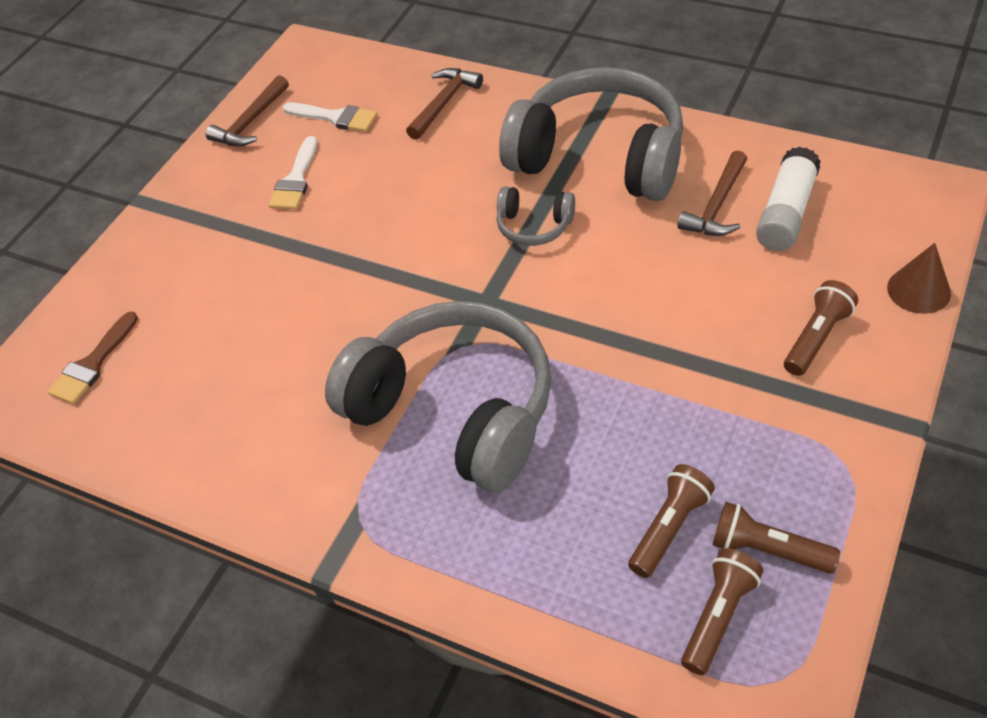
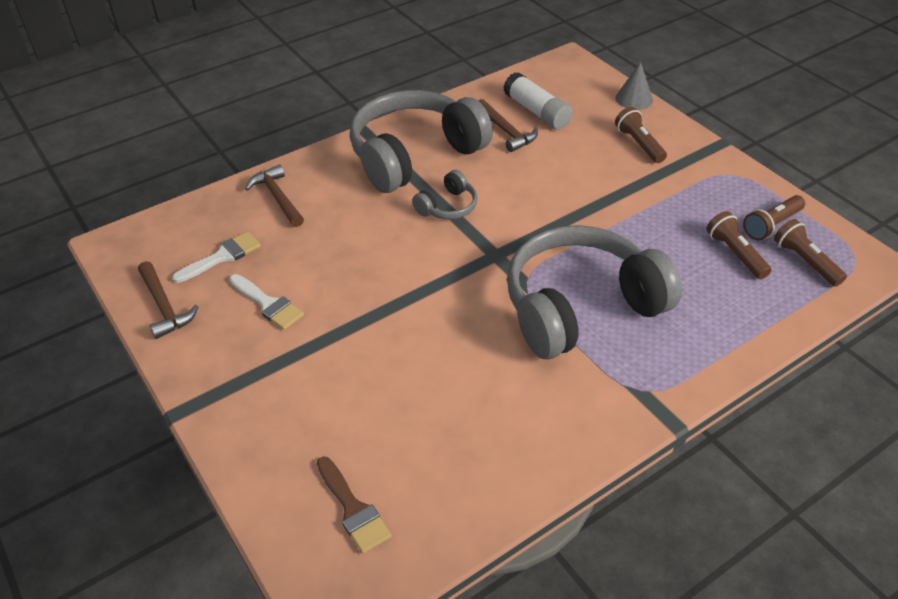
camera: 65 degrees left, 5 degrees down
brown cone [887,243,951,314] -> grey cone [615,62,653,110]

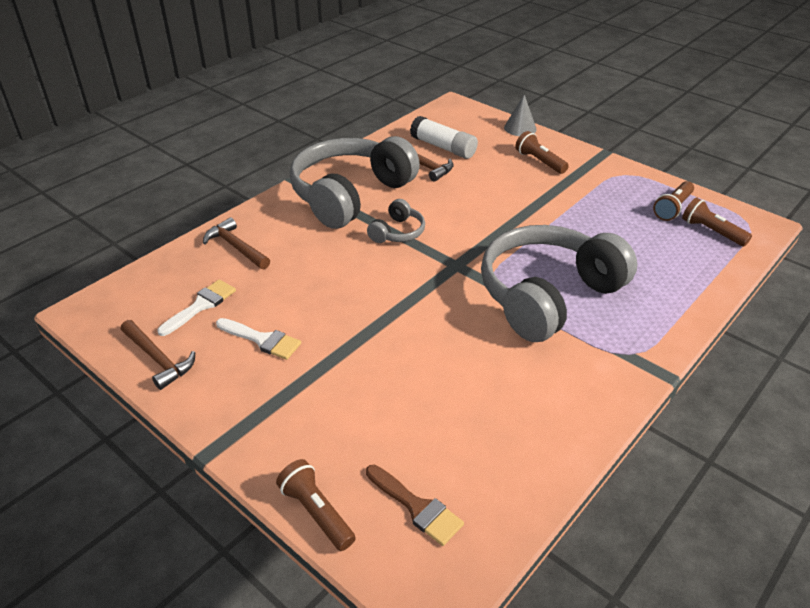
camera: 15 degrees left, 5 degrees down
brown flashlight [706,211,772,279] -> brown flashlight moved to [276,459,356,551]

